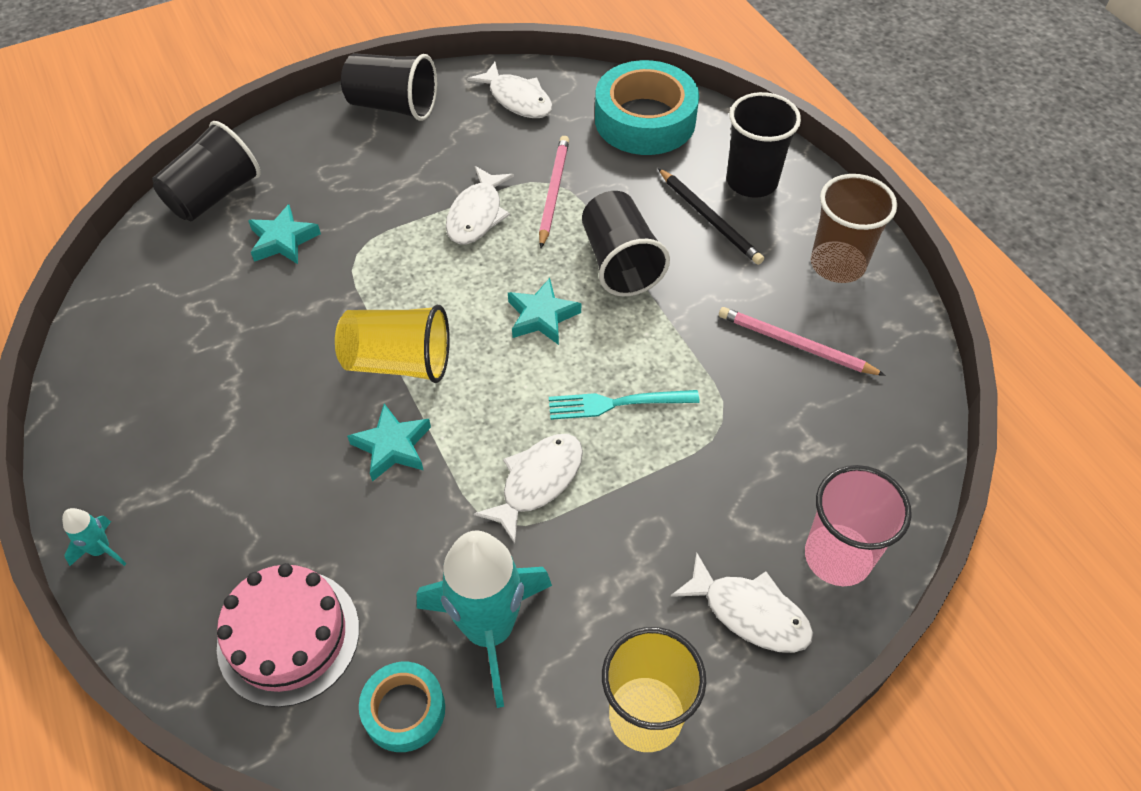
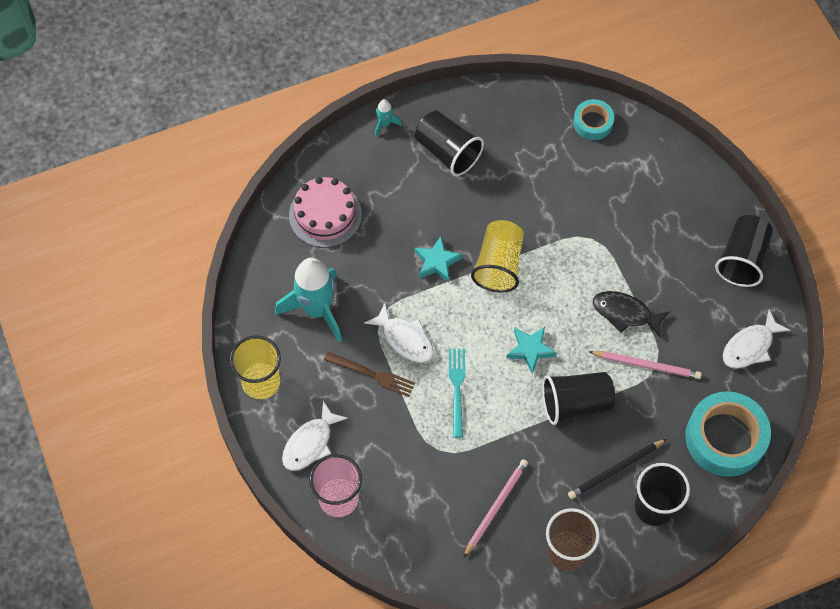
camera: 95 degrees right, 10 degrees up
black cup [152,121,260,221] -> black cup moved to [415,111,484,176]
turquoise star [248,204,321,264] -> none
turquoise tape [359,662,445,752] -> turquoise tape moved to [573,99,614,140]
white fish [446,166,514,244] -> black fish [593,291,670,338]
none -> brown fork [324,352,415,397]

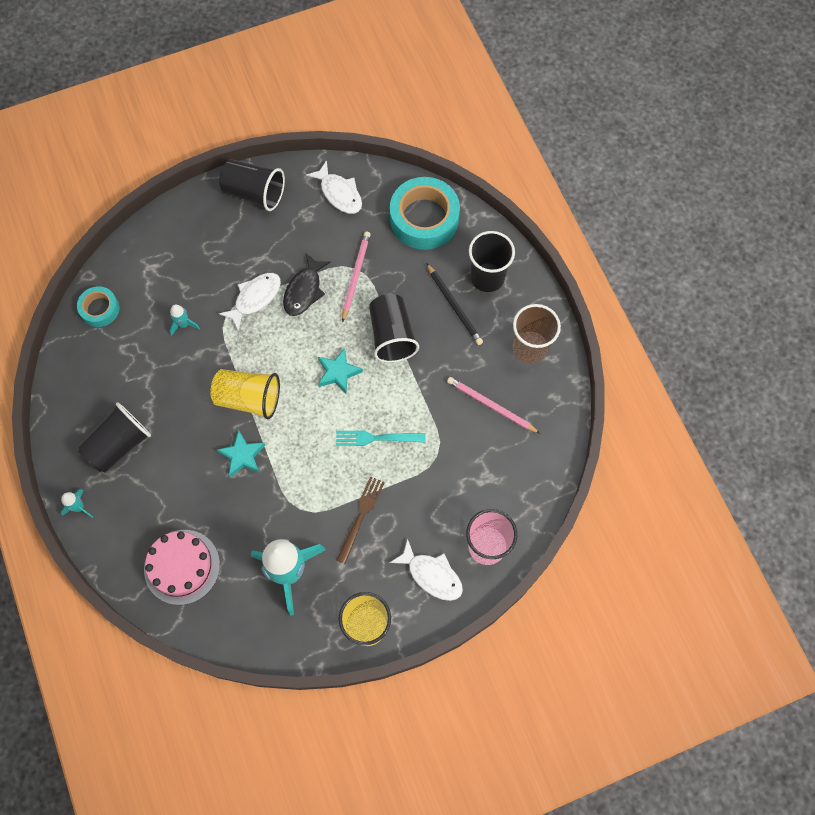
camera: 90 degrees left, 5 degrees up
white fish [364,303,434,363] -> white fish moved to [218,273,281,331]
none -> turquoise rocket [169,304,200,336]

